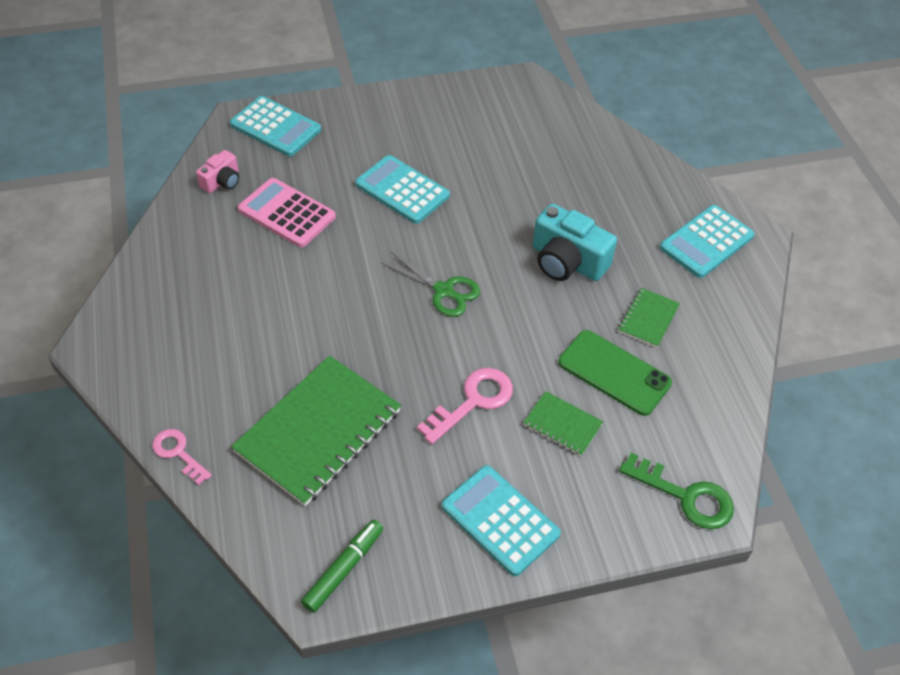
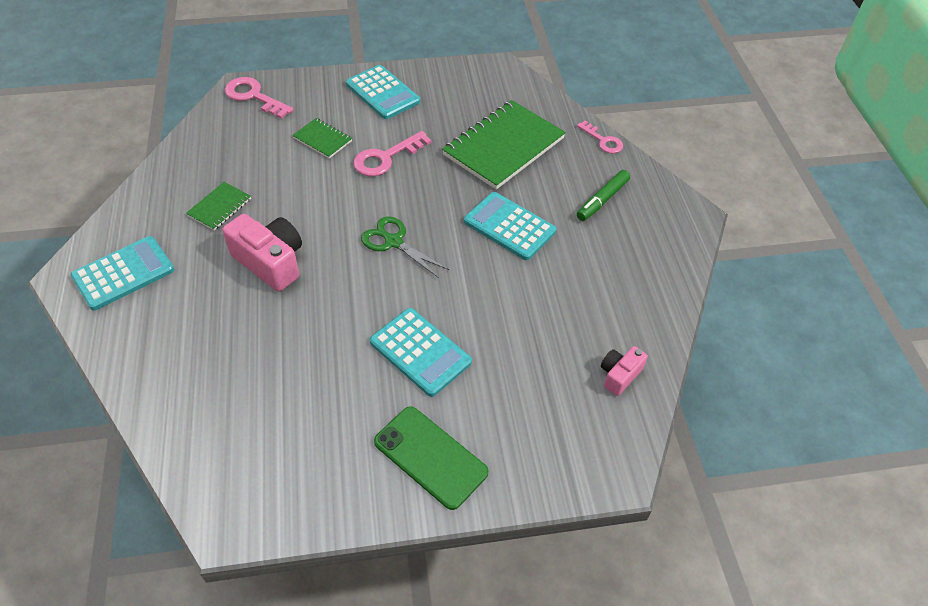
camera: 175 degrees left, 0 degrees up
turquoise calculator [230,96,321,157] -> turquoise calculator moved to [464,192,556,260]
pink calculator [238,178,336,247] -> none
green marker [301,520,383,613] -> green marker moved to [577,170,630,221]
turquoise camera [533,204,617,281] -> pink camera [222,214,302,292]
green phone [558,330,672,416] -> green phone moved to [374,406,489,510]
green key [619,453,734,529] -> pink key [225,77,294,119]

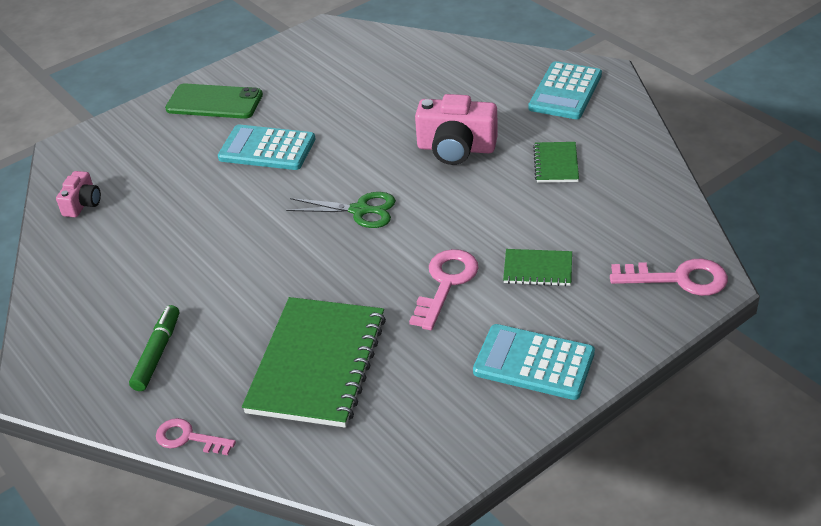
camera: 155 degrees right, 10 degrees down
turquoise calculator [464,192,556,260] -> none

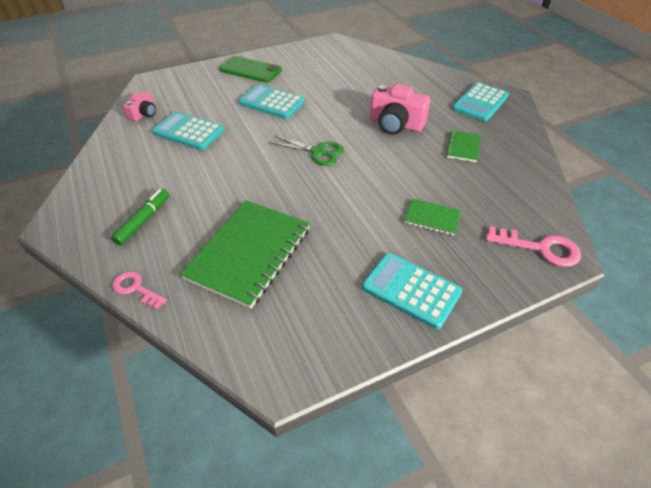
camera: 10 degrees right, 5 degrees up
pink key [409,249,479,330] -> none
none -> turquoise calculator [152,111,225,150]

